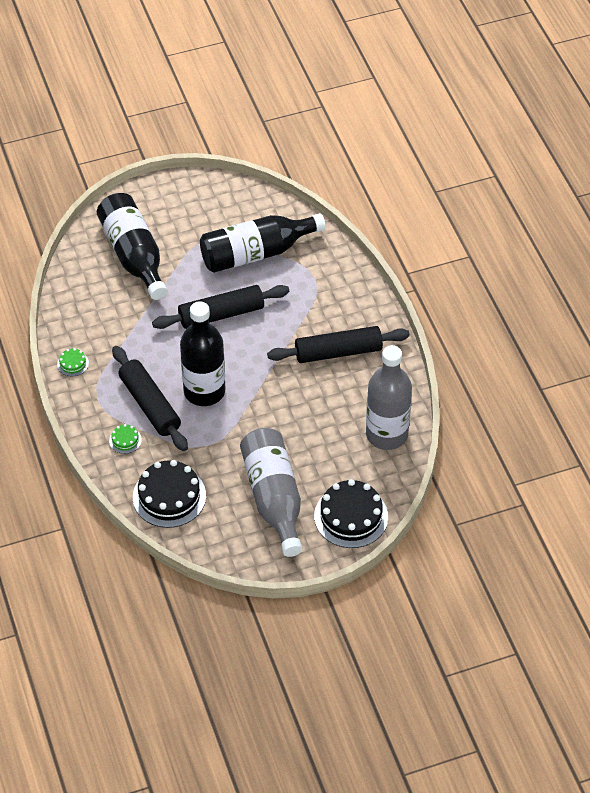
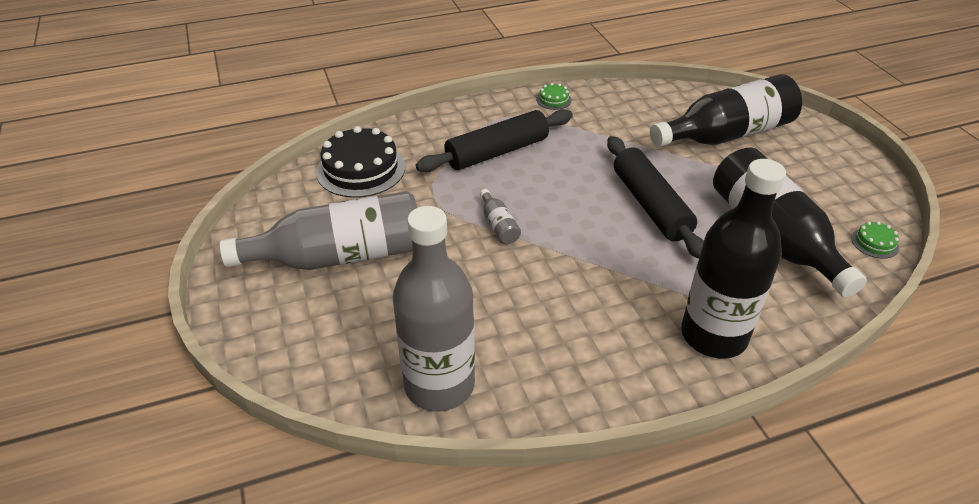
camera: 90 degrees right, 10 degrees down
green cake [109,424,142,454] -> green cake moved to [851,221,899,259]
black bottle [180,301,225,406] -> black bottle moved to [681,159,786,359]
black rolling pin [267,326,410,363] -> none
black cake [314,479,388,548] -> none
none -> grey bottle [480,189,521,244]

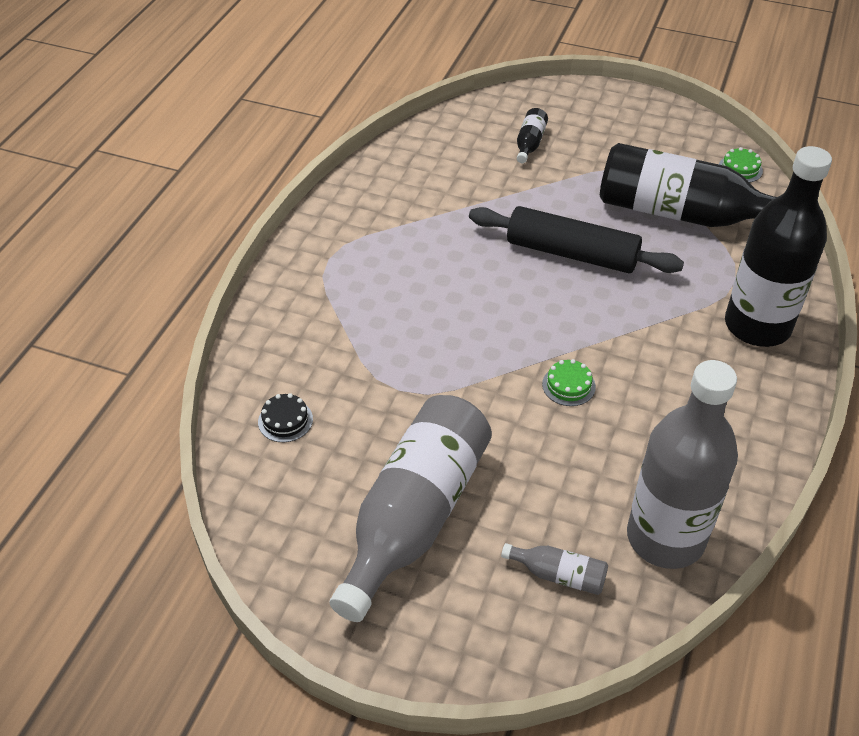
camera: 50 degrees left, 5 degrees up
black cake [316,126,405,198] -> black cake [258,393,313,442], size x0.45
black rolling pin [416,109,573,172] -> none
grey bottle [480,189,521,244] -> grey bottle moved to [501,543,608,595]
green cake [536,83,572,110] -> green cake moved to [542,359,596,406]
black bottle [650,74,802,147] -> black bottle [517,108,548,163], size x0.41

